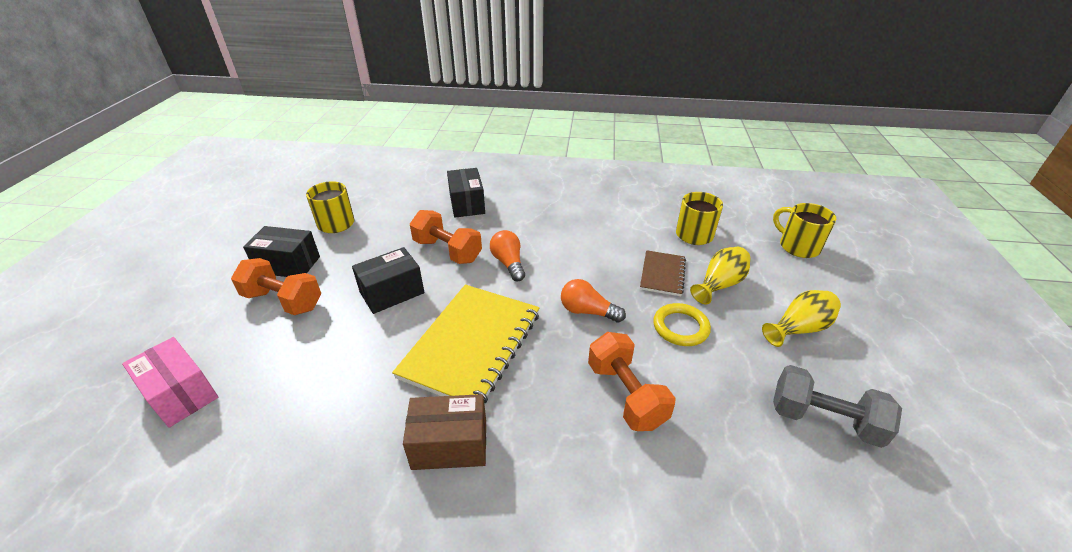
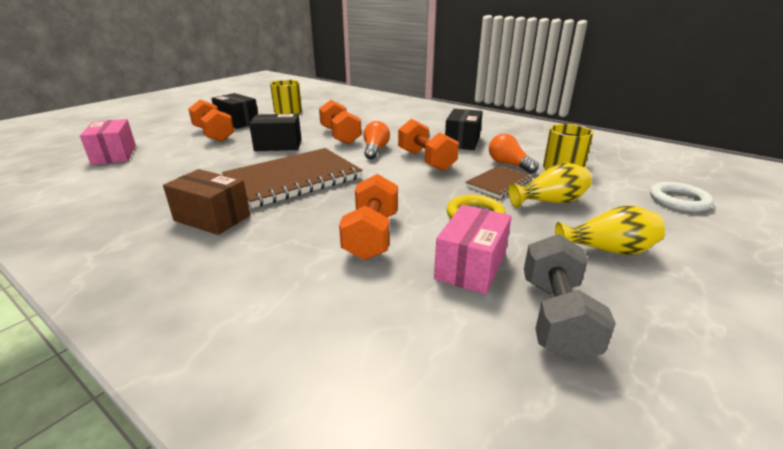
camera: 30 degrees right, 10 degrees down
yellow notebook [392,285,540,403] -> brown notebook [222,148,362,208]
black box [447,168,485,218] -> black box moved to [445,109,483,150]
orange light bulb [561,279,626,323] -> orange light bulb moved to [489,133,539,173]
yellow mug [773,203,836,258] -> white ring [650,182,714,212]
grey dumbbell [773,365,902,448] -> grey dumbbell turned 45 degrees clockwise [524,234,616,362]
none -> orange dumbbell [398,119,459,171]
none -> pink box [434,205,512,294]

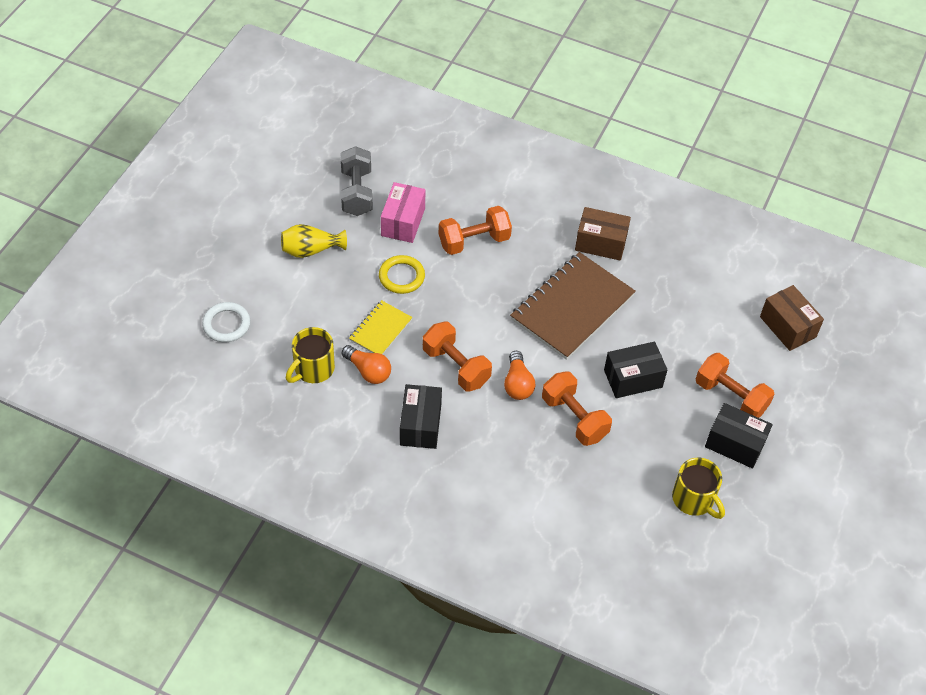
camera: 165 degrees right, 25 degrees up
pink box [80,119,136,165] -> brown box [760,285,824,351]
orange dumbbell [339,174,398,260] -> orange dumbbell turned 75 degrees clockwise [439,206,512,255]
brown notebook [465,166,533,198] -> yellow notebook [349,300,412,355]
yellow vase [508,163,592,208] -> none

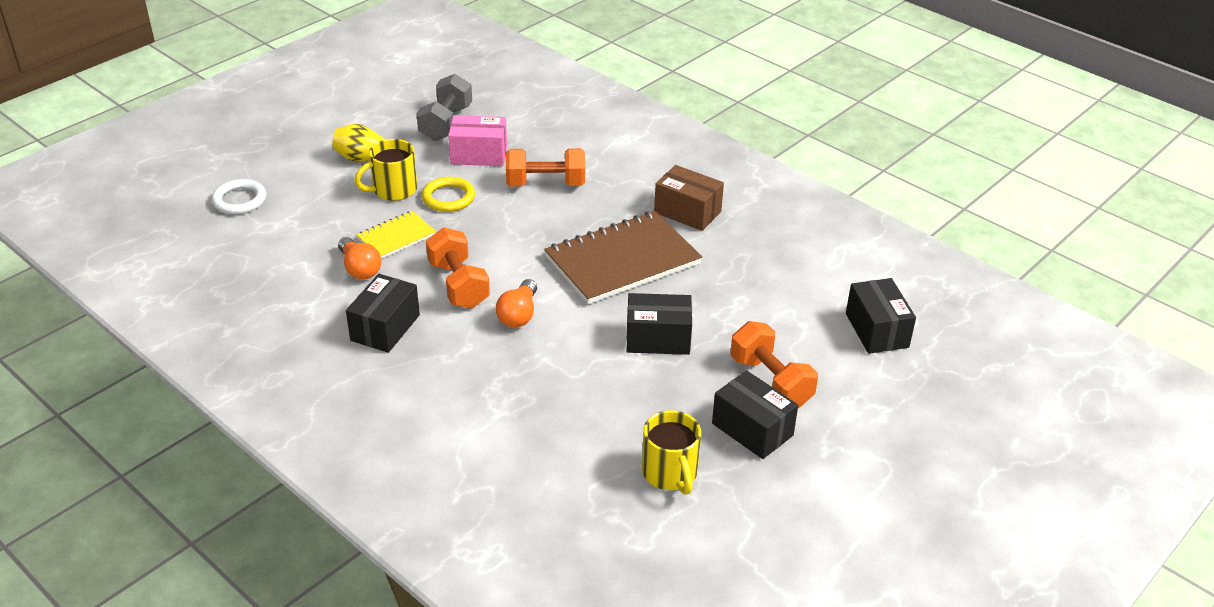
camera: 20 degrees right, 15 degrees down
yellow mug [286,327,335,383] -> yellow mug moved to [354,139,417,201]
pink box [381,182,425,243] -> pink box turned 60 degrees clockwise [448,115,507,166]
orange dumbbell [542,371,612,446] -> none
brown box [760,285,824,351] -> black box [846,278,916,354]

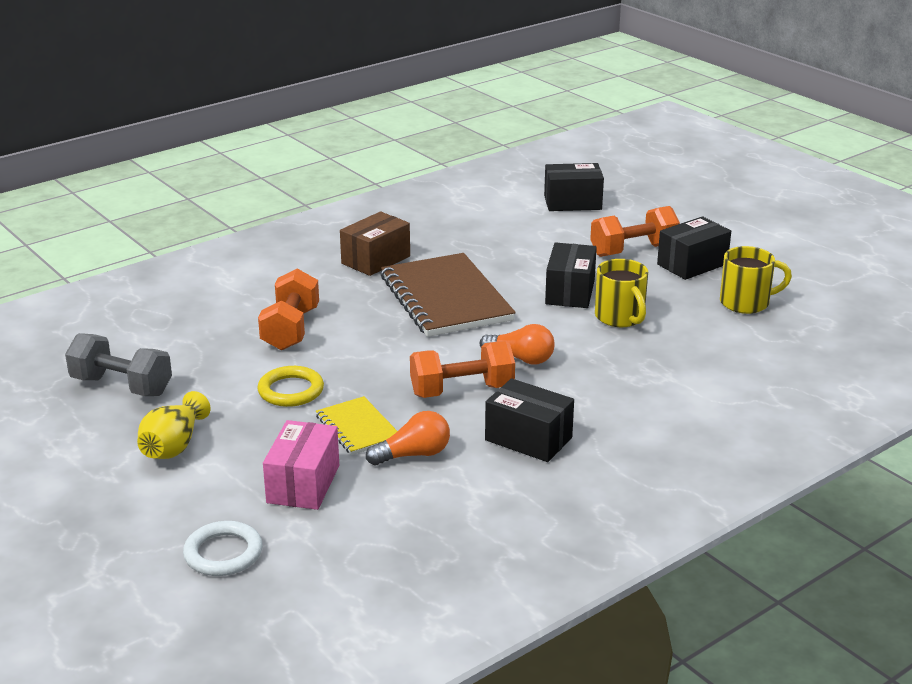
camera: 80 degrees left, 10 degrees down
yellow mug [354,139,417,201] -> yellow mug moved to [595,259,648,327]
pink box [448,115,507,166] -> pink box moved to [263,420,339,510]

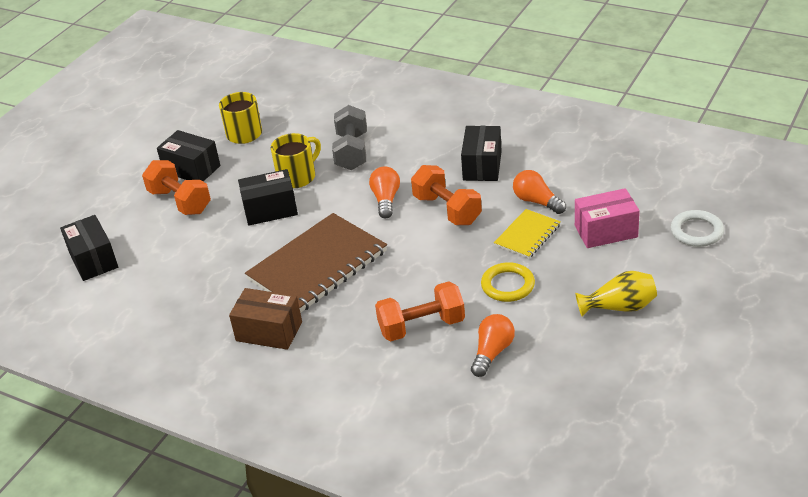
camera: 110 degrees left, 10 degrees up
grey dumbbell [65,333,172,396] -> grey dumbbell moved to [332,105,367,170]
none -> orange light bulb [471,314,515,377]

